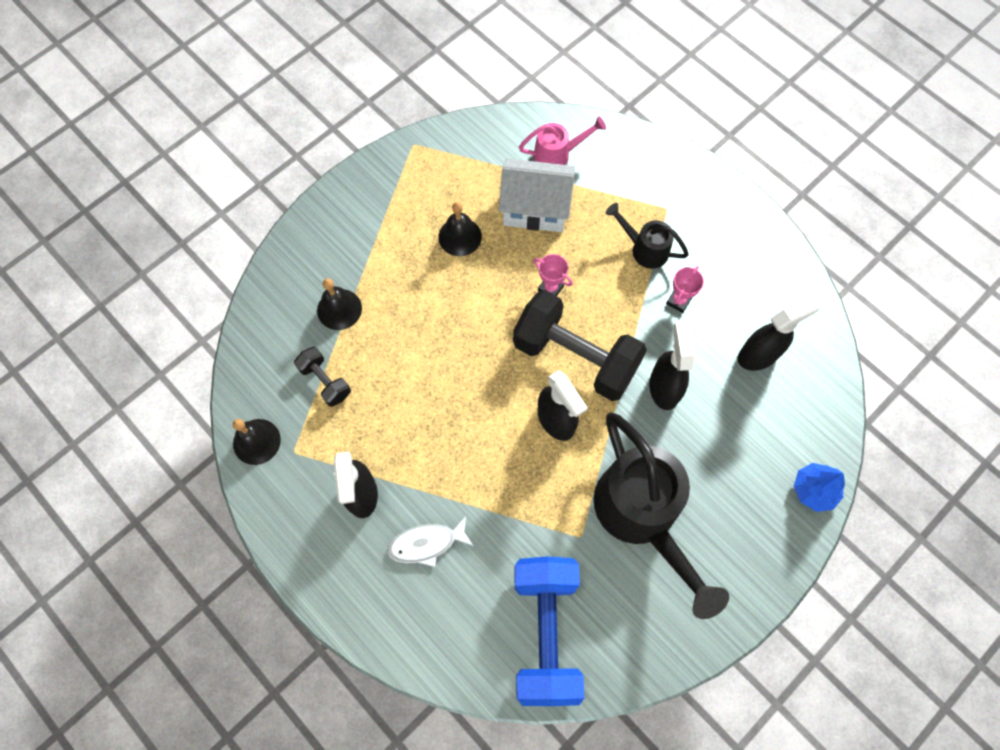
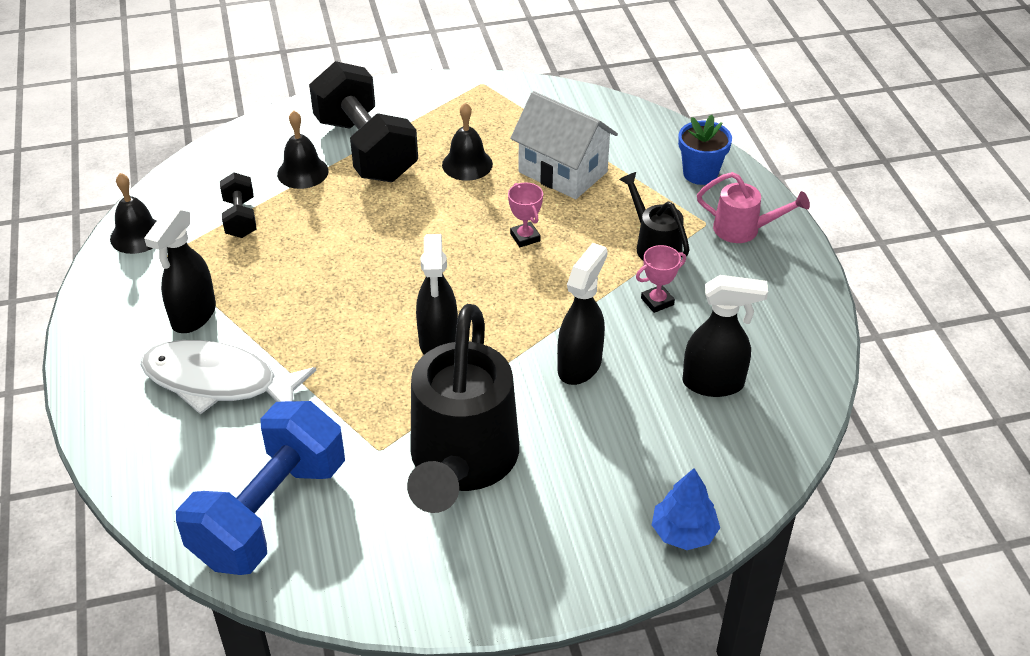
camera: 30 degrees right, 25 degrees down
white fish [387,516,473,567] -> white fish [140,340,316,415], size x1.69
black dumbbell [513,290,647,401] -> black dumbbell moved to [309,61,418,182]
pink watering can [519,116,606,165] -> pink watering can moved to [697,172,810,243]
none -> blue flower pot [678,115,732,185]

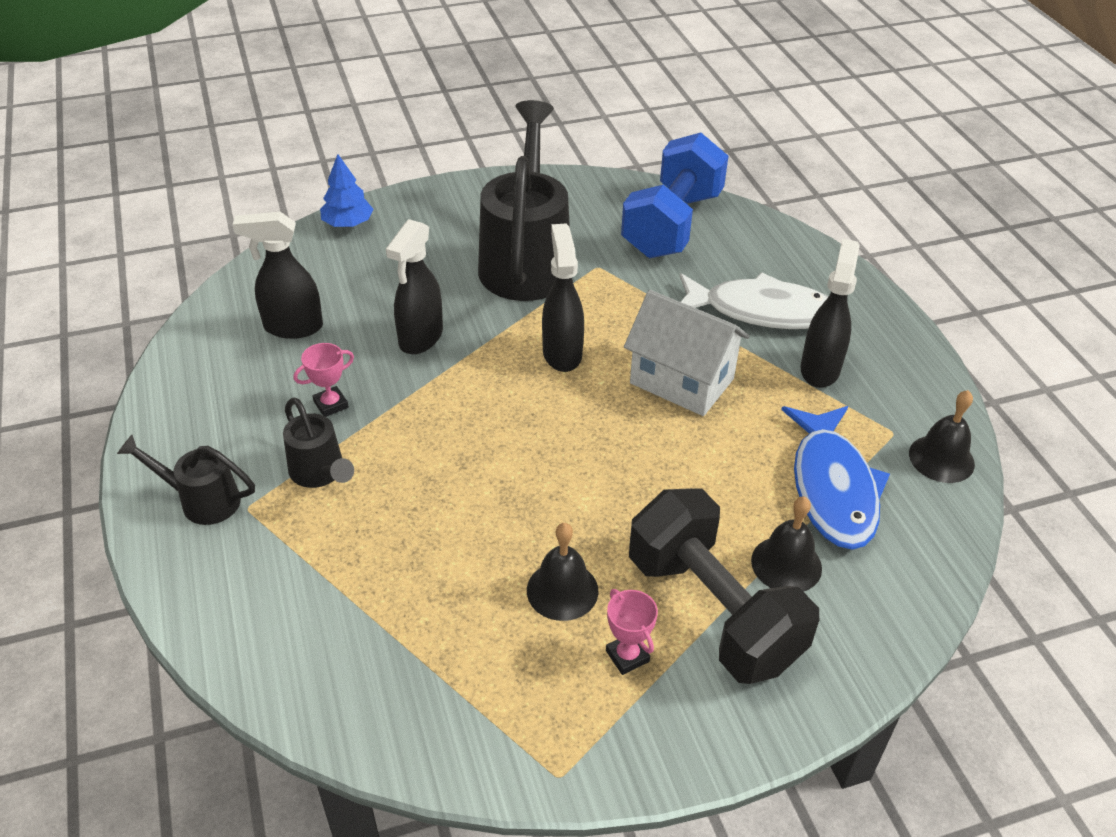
camera: 175 degrees right, 0 degrees up
black dumbbell [220,172,256,238] -> blue fish [781,406,890,550]
pink trophy [508,182,543,247] -> pink trophy moved to [606,589,658,675]
white house [510,91,618,199] -> white house moved to [624,290,750,416]
blue flower pot [678,115,732,185] -> none
pink watering can [697,172,810,243] -> black watering can [117,435,255,525]

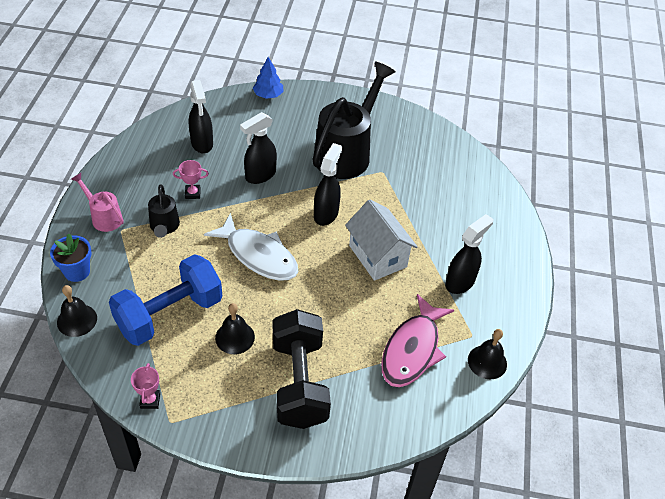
camera: 25 degrees right, 5 degrees up
black watering can [117,435,255,525] -> pink watering can [71,173,124,232]
black spray bottle [232,212,323,339] -> black spray bottle turned 135 degrees counterclockwise [189,80,213,154]
pink trophy [606,589,658,675] -> pink trophy moved to [131,363,160,409]
blue dumbbell [621,132,729,258] -> blue dumbbell moved to [109,254,222,346]
white fish [680,272,828,329] -> white fish moved to [204,213,298,281]
black bell [751,497,822,592] -> black bell moved to [57,285,97,337]
blue fish [781,406,890,550] -> pink fish [381,294,454,387]
none -> blue flower pot [50,233,91,282]

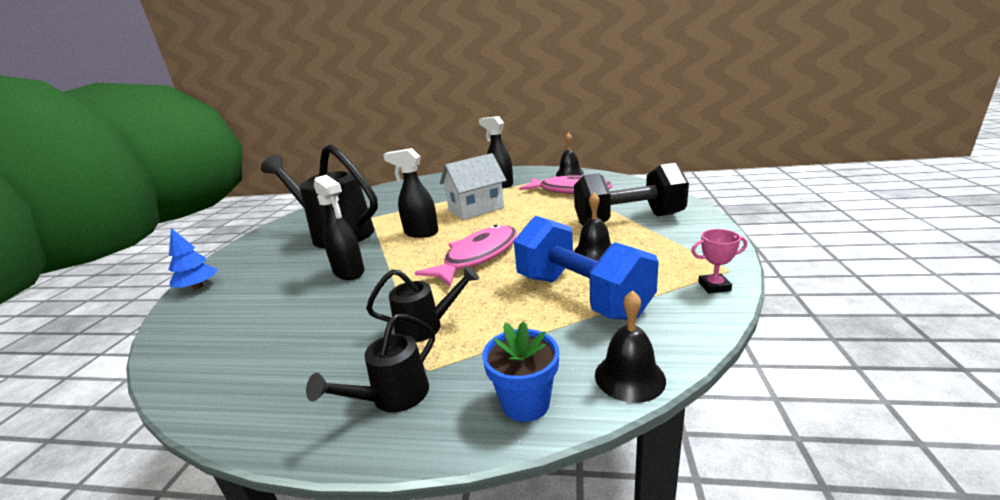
camera: 85 degrees left, 25 degrees down
pink watering can [71,173,124,232] -> black watering can [306,314,435,412]
pink trophy [173,160,209,199] -> none
black spray bottle [189,80,213,154] -> none
white fish [204,213,298,281] -> pink fish [415,225,517,287]

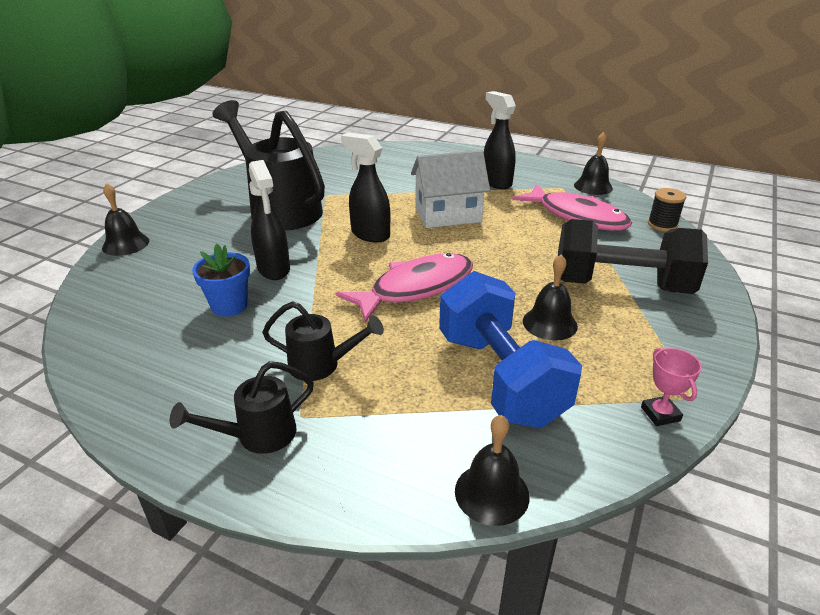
camera: 15 degrees right, 10 degrees up
blue tree [168,228,218,289] -> black bell [102,183,149,256]
blue flower pot [482,321,559,422] -> blue flower pot moved to [192,244,250,317]
pink trophy [691,229,747,293] -> pink trophy turned 60 degrees clockwise [641,348,702,426]
none -> black spool [648,188,686,232]

